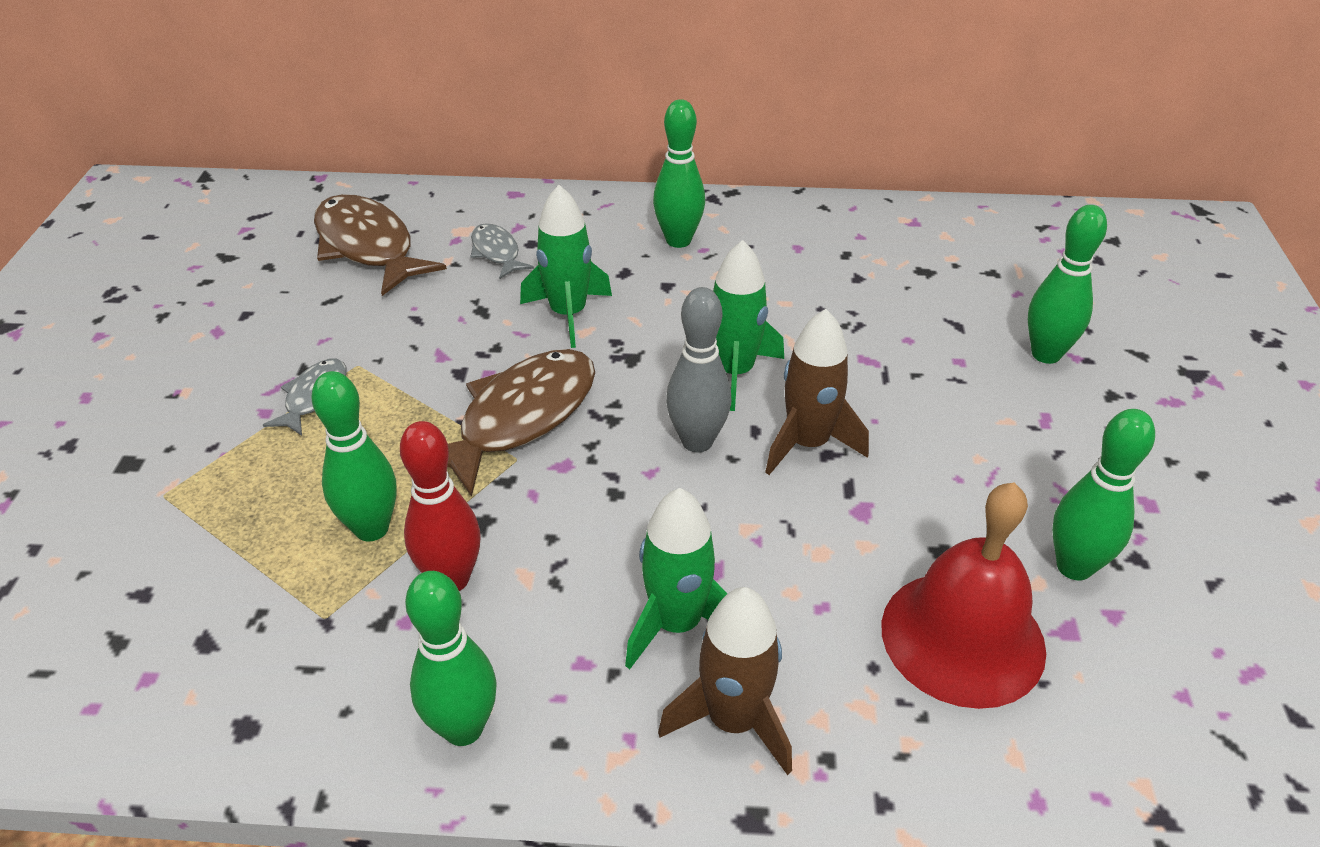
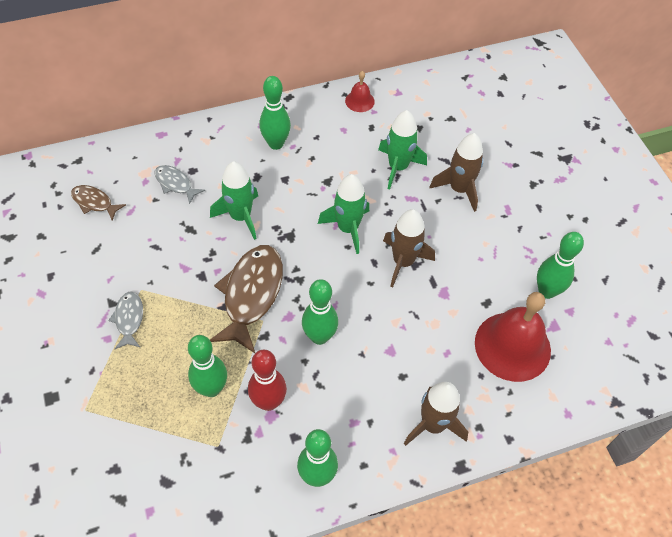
camera: 25 degrees left, 15 degrees up
brown fish [314,194,447,296] -> brown fish [71,185,126,221], size x0.52
green rocket [625,488,727,669] -> green rocket moved to [378,110,427,190]
grey bowling pin [666,287,731,453] -> none
green bowling pin [1028,205,1107,364] -> green bowling pin moved to [302,279,338,345]
none -> red bell [345,71,375,112]
none -> brown rocket [430,133,484,212]

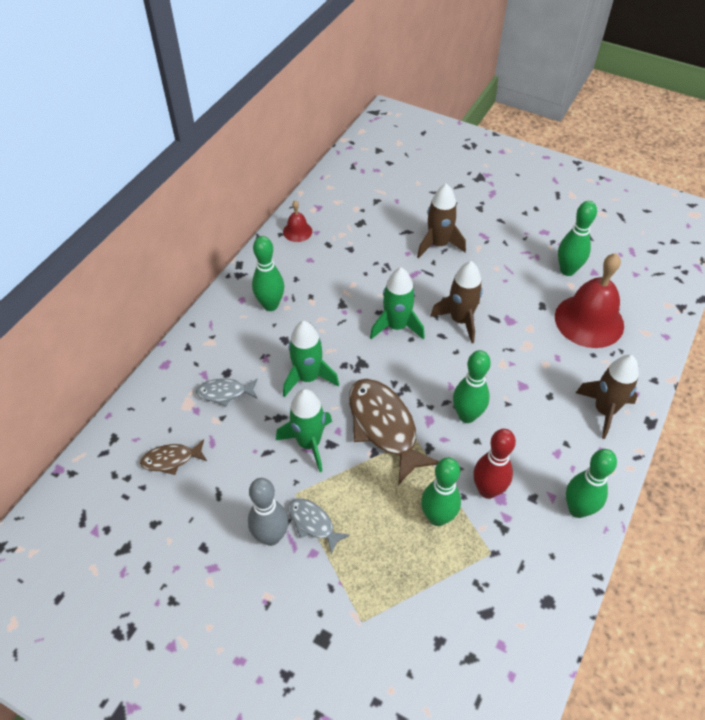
camera: 40 degrees left, 5 degrees down
green rocket [378,110,427,190] -> green rocket moved to [276,389,332,472]
none -> grey bowling pin [248,478,288,546]

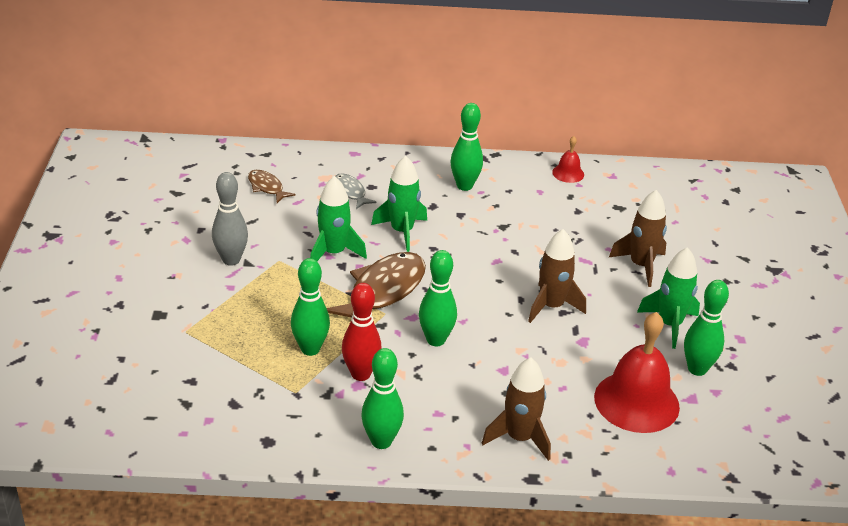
camera: 60 degrees right, 15 degrees down
grey fish [288,498,350,555] -> none
green rocket [370,267,425,339] -> green rocket moved to [637,247,700,349]

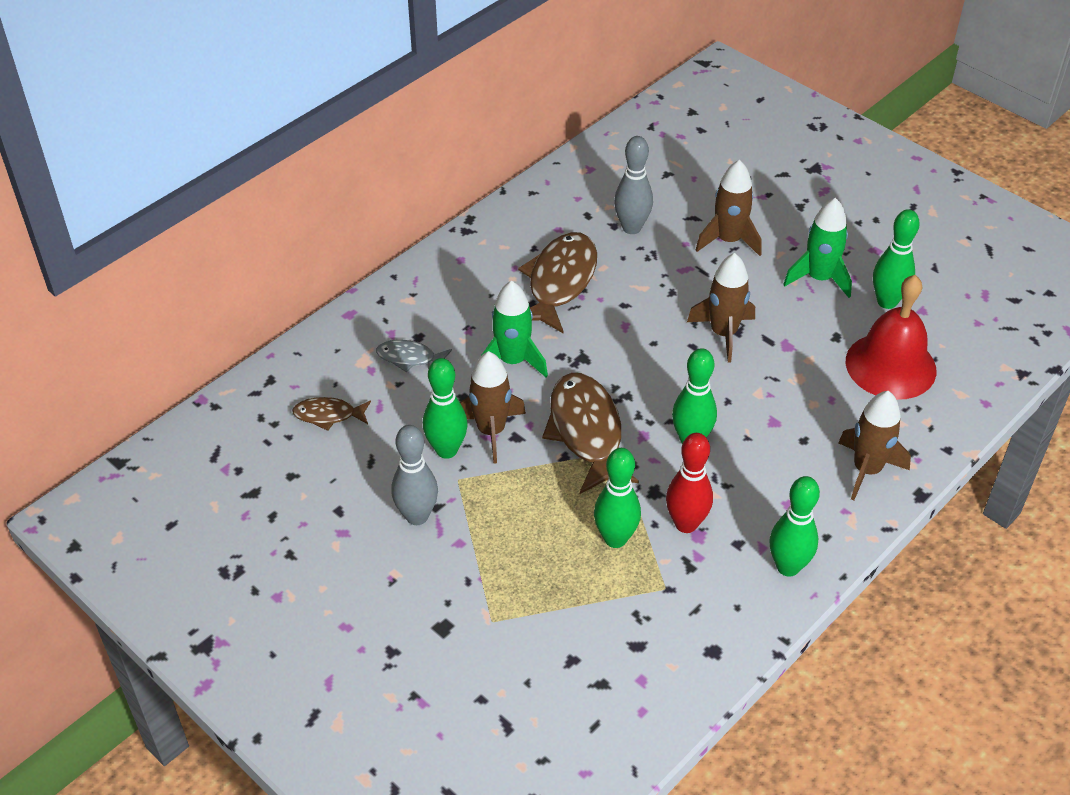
camera: 45 degrees left, 10 degrees up
green rocket [310,176,367,261] -> brown rocket [460,351,526,464]
green bowling pin [451,103,483,191] -> green bowling pin moved to [423,358,468,459]
red bell [552,136,584,183] -> none
none -> brown fish [518,232,597,334]
none -> grey bowling pin [614,136,653,234]

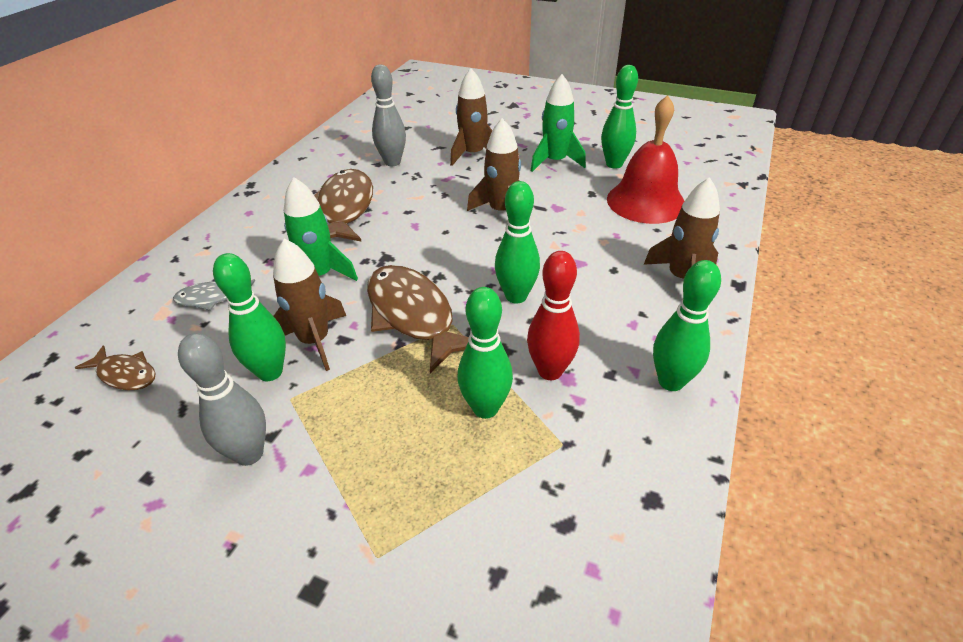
camera: 20 degrees left, 5 degrees down
brown fish [292,397,371,431] -> brown fish turned 135 degrees counterclockwise [75,345,156,390]

